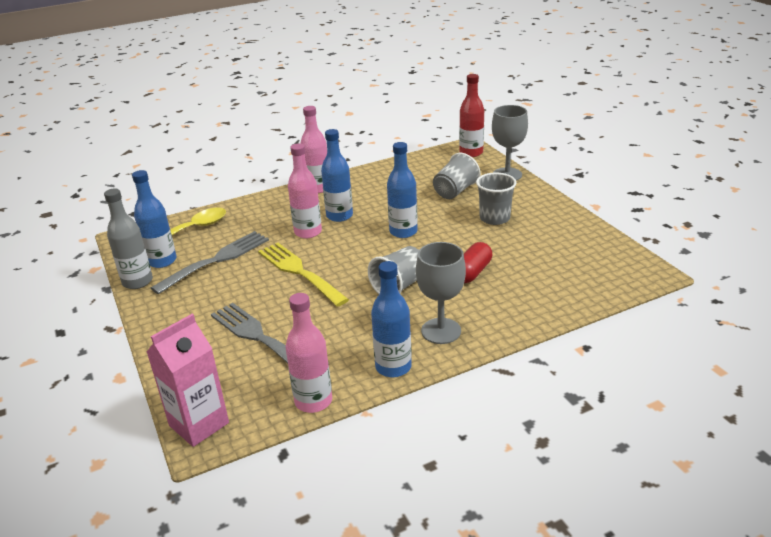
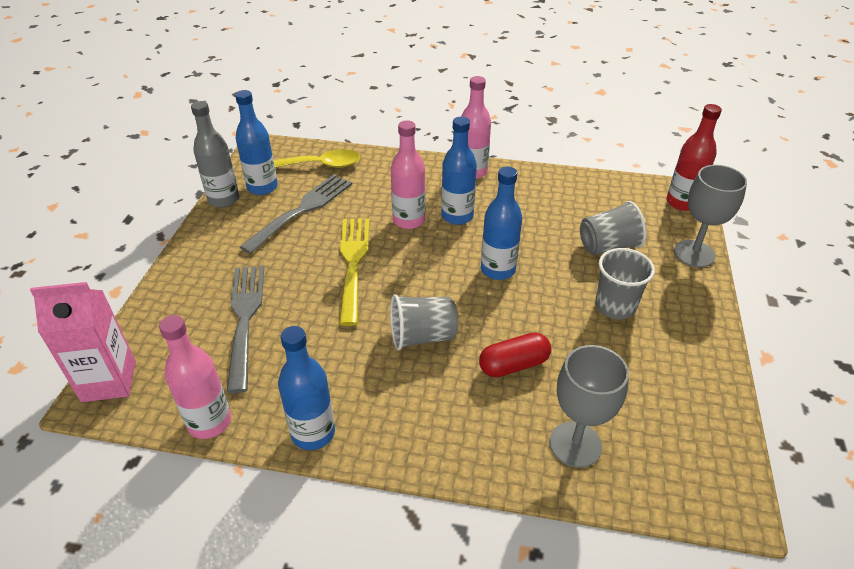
camera: 35 degrees right, 10 degrees up
grey fork [151,231,269,294] -> grey fork turned 45 degrees counterclockwise [240,174,352,254]
grey goblet [416,242,466,344] -> grey goblet moved to [549,345,629,468]

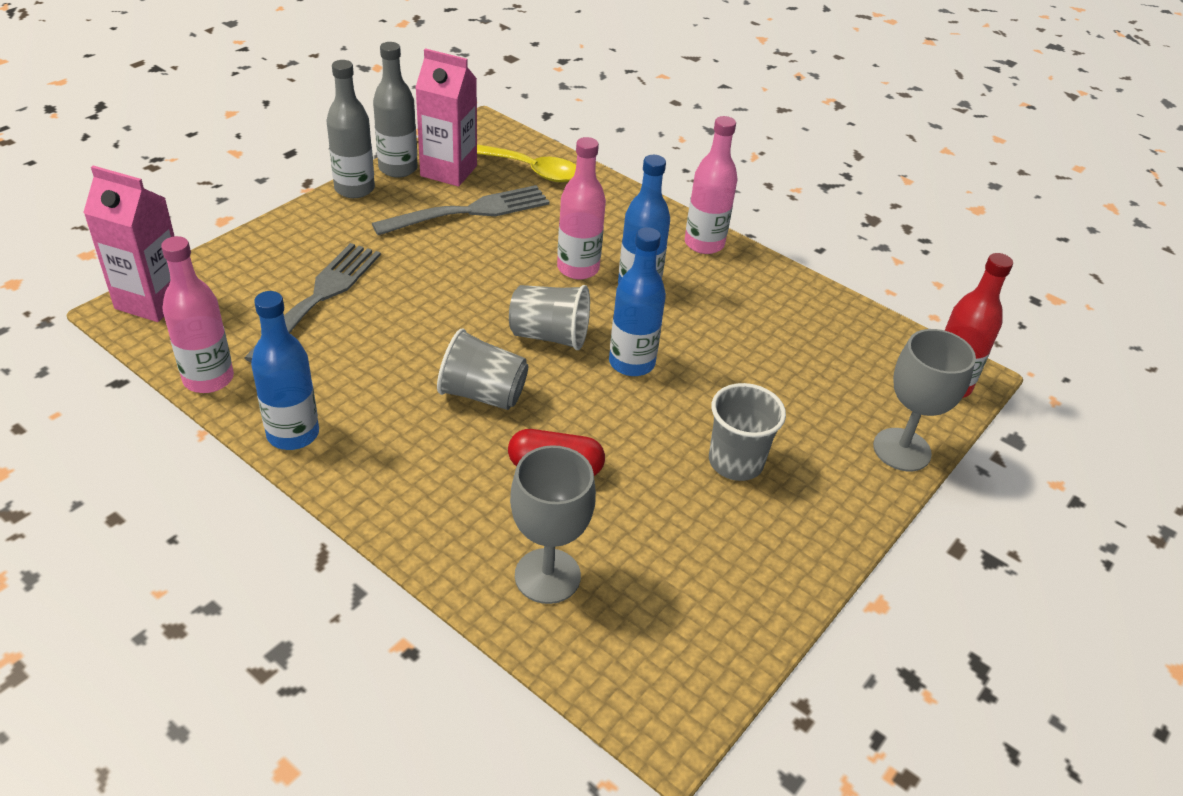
camera: 25 degrees right, 0 degrees up
blue bottle [235,90,278,195] -> pink carton [415,48,477,186]
yellow fork [339,218,369,326] -> none
grey cup [580,201,647,255] -> grey cup moved to [509,285,590,350]
none -> grey bottle [327,60,375,198]

